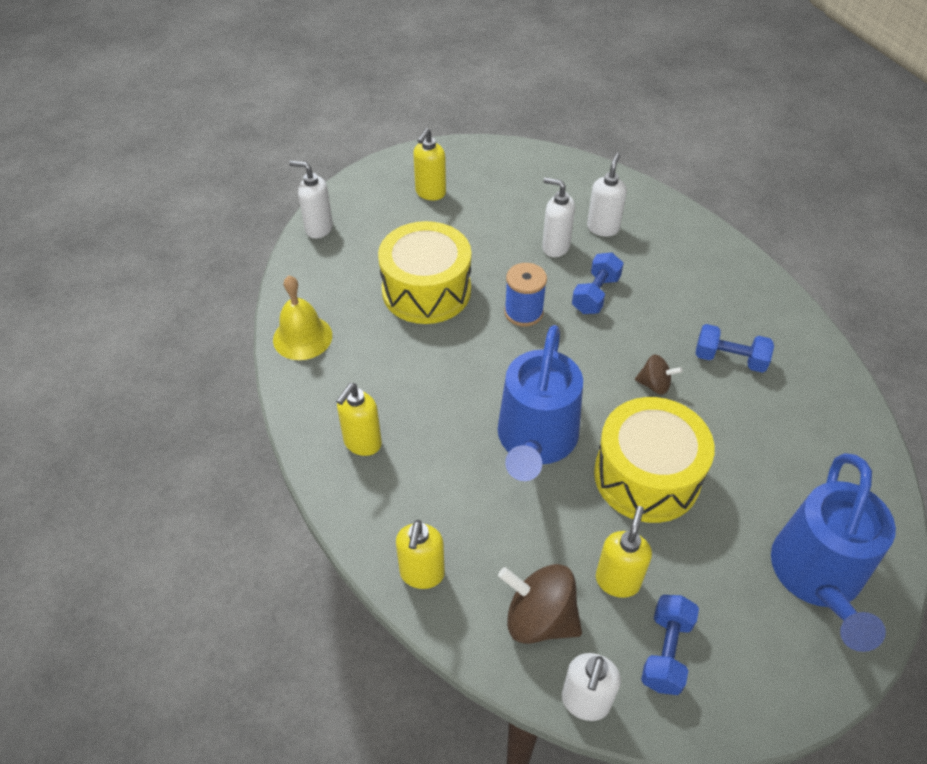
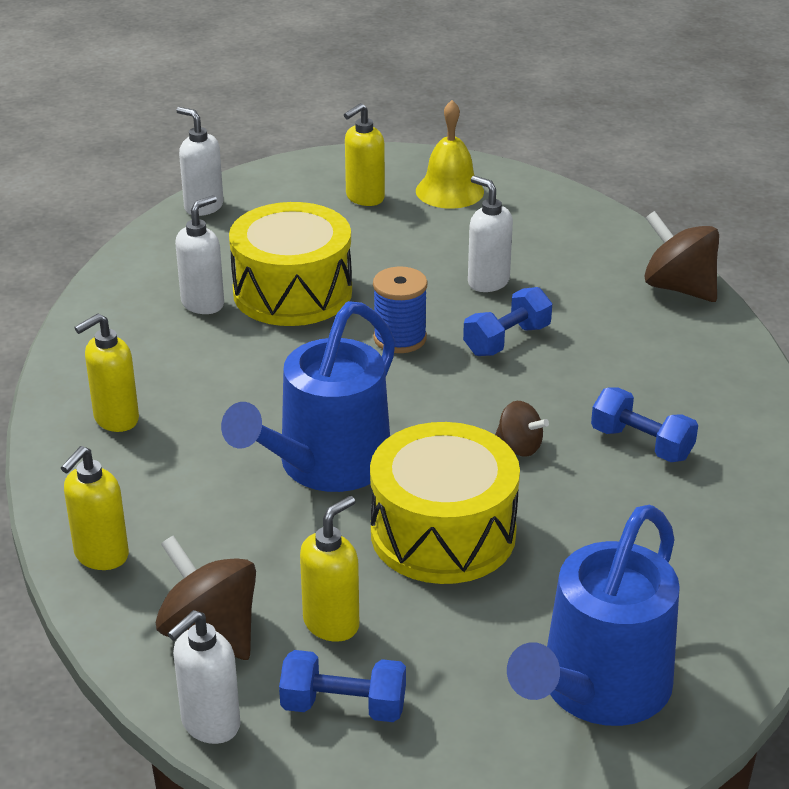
camera: 20 degrees right, 15 degrees down
yellow bell [273,276,332,360] -> yellow bell moved to [416,100,484,209]
white soap dispenser [587,153,627,237] -> white soap dispenser moved to [175,195,224,314]
blue dumbbell [641,595,699,695] -> blue dumbbell turned 60 degrees clockwise [279,650,406,722]
none -> brown spinning top [644,211,719,302]

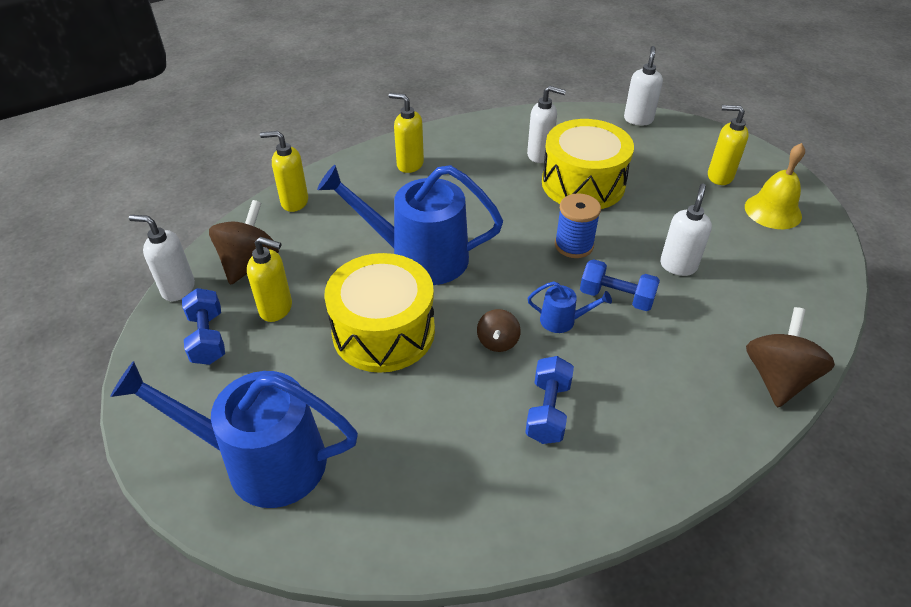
camera: 65 degrees right, 10 degrees up
none -> blue watering can [527,281,612,333]

